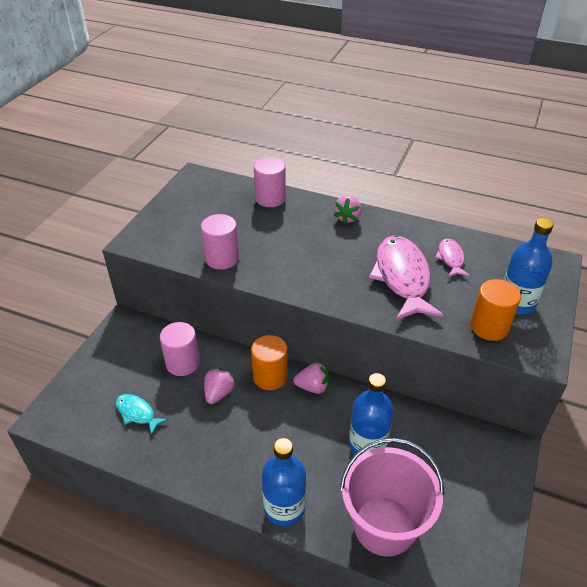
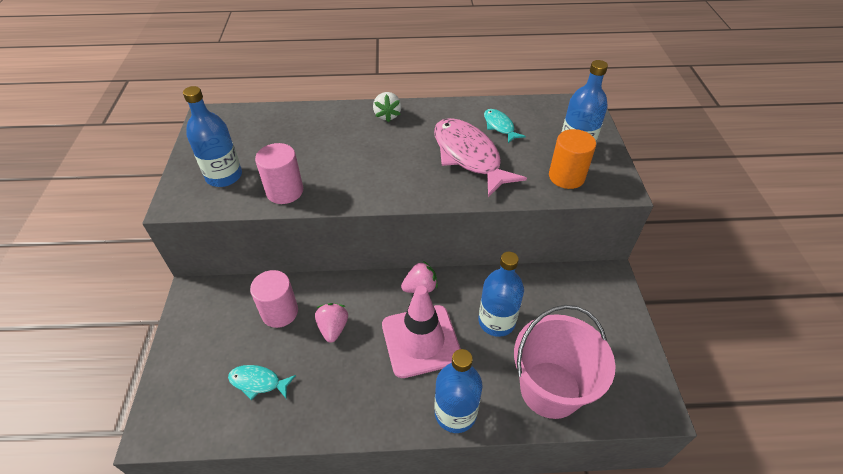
camera: 25 degrees left, 5 degrees up
orange cylinder [251,335,288,390] -> none
pink cylinder [254,157,286,207] -> none
pink strawberry [334,195,362,224] -> white strawberry [373,92,401,122]
pink fish [435,238,470,277] -> turquoise fish [484,109,526,143]
none -> blue bottle [183,86,242,187]
none -> pink traffic cone [382,285,461,378]

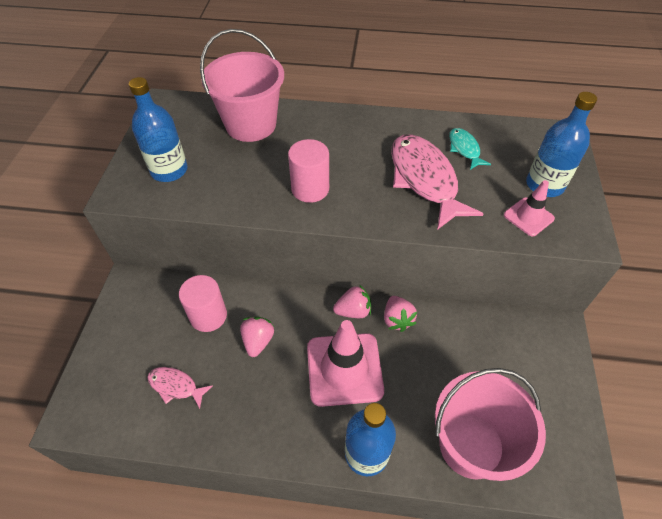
camera: 10 degrees right, 5 degrees up
turquoise fish [228,365,296,400] -> pink fish [147,367,213,409]
pink cylinder [255,143,303,204] -> pink cylinder moved to [288,139,329,203]
white strawberry [373,92,401,122] -> none
blue bottle [479,252,524,337] -> none
orange cylinder [549,129,596,189] -> pink traffic cone [504,180,555,236]
none -> pink bucket [200,29,284,142]
none -> pink strawberry [384,296,417,332]

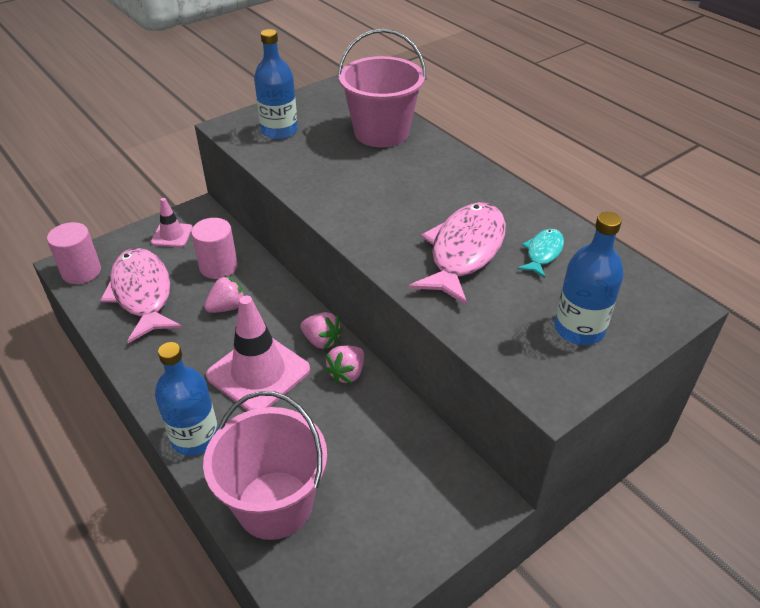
camera: 45 degrees right, 10 degrees down
pink fish [147,367,213,409] -> pink fish [100,248,182,343], size x2.03
pink cylinder [288,139,329,203] -> pink cylinder moved to [47,222,101,284]
pink traffic cone [504,180,555,236] -> pink traffic cone moved to [151,198,193,247]

